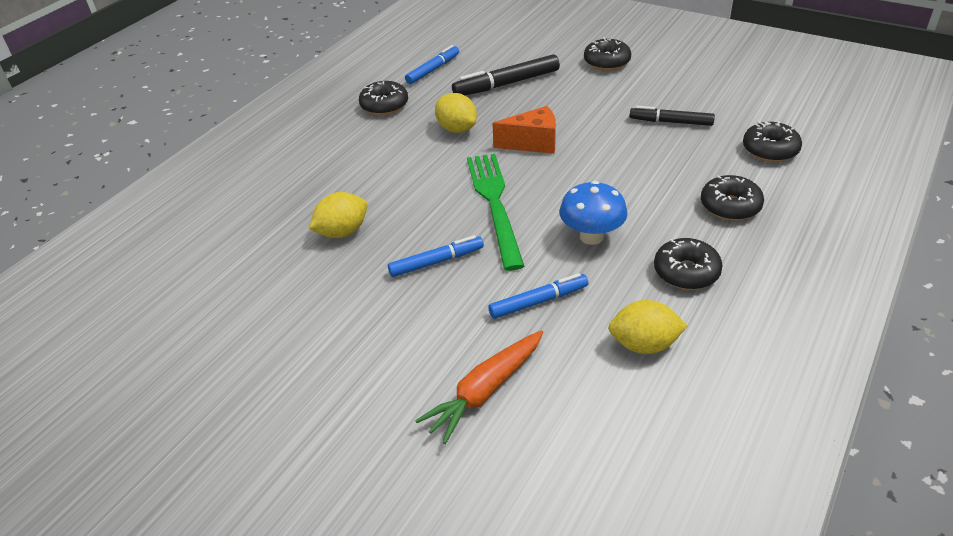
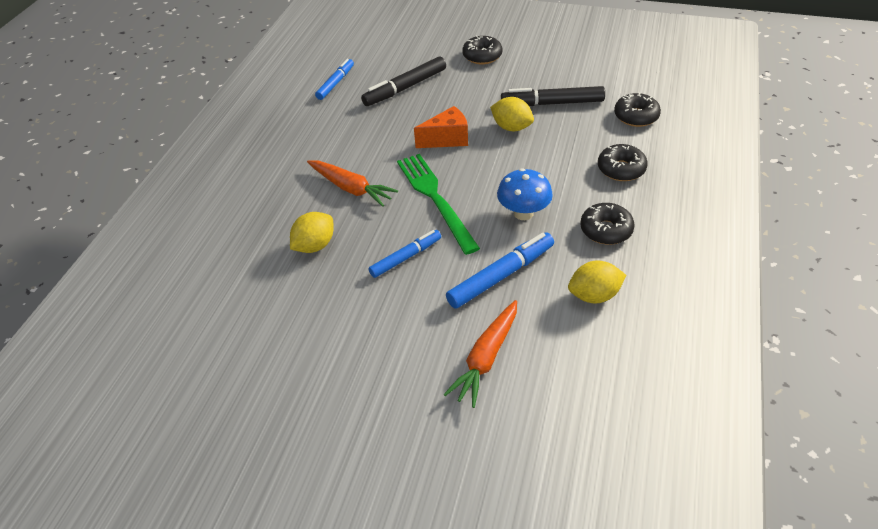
camera: 15 degrees left, 5 degrees up
black donut [359,81,408,115] -> none
yellow lemon [435,93,477,133] -> yellow lemon moved to [490,97,534,131]
blue marker [488,273,588,319] -> blue marker [446,232,554,309], size x1.51
black marker [630,106,715,126] -> black marker [501,86,605,106], size x1.51
none -> orange carrot [307,161,398,207]

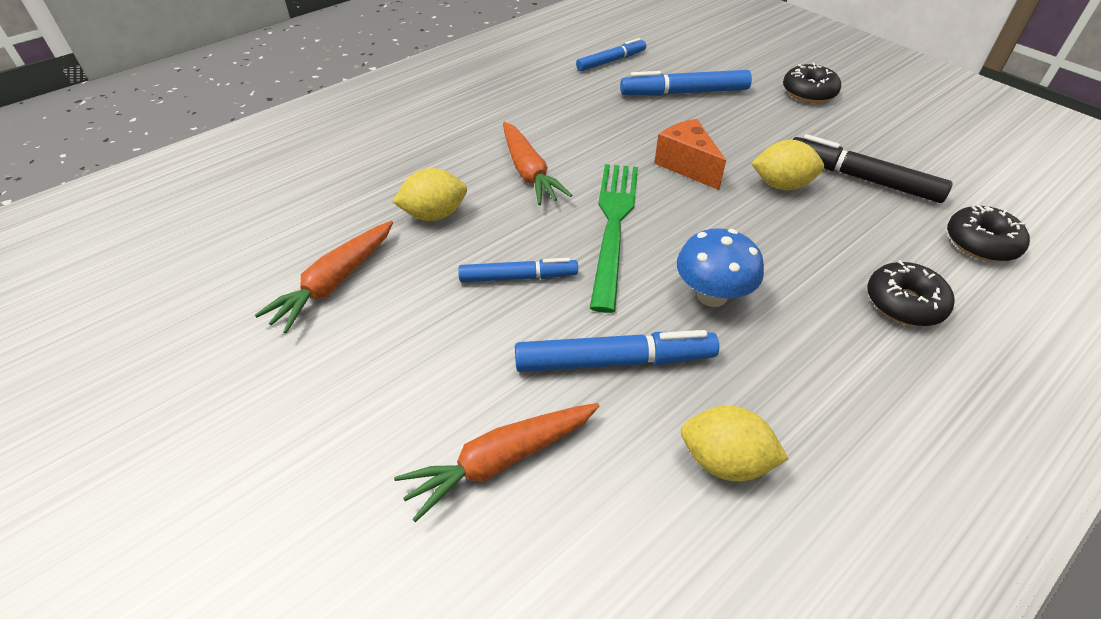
camera: 30 degrees right, 0 degrees up
black marker [361,56,446,106] -> blue marker [620,70,752,96]
orange cheese [414,106,468,148] -> orange cheese turned 135 degrees counterclockwise [654,119,726,190]
yellow lemon [490,97,534,131] -> yellow lemon turned 60 degrees counterclockwise [751,140,824,190]
black donut [580,203,635,245] -> none
none -> orange carrot [255,221,393,333]

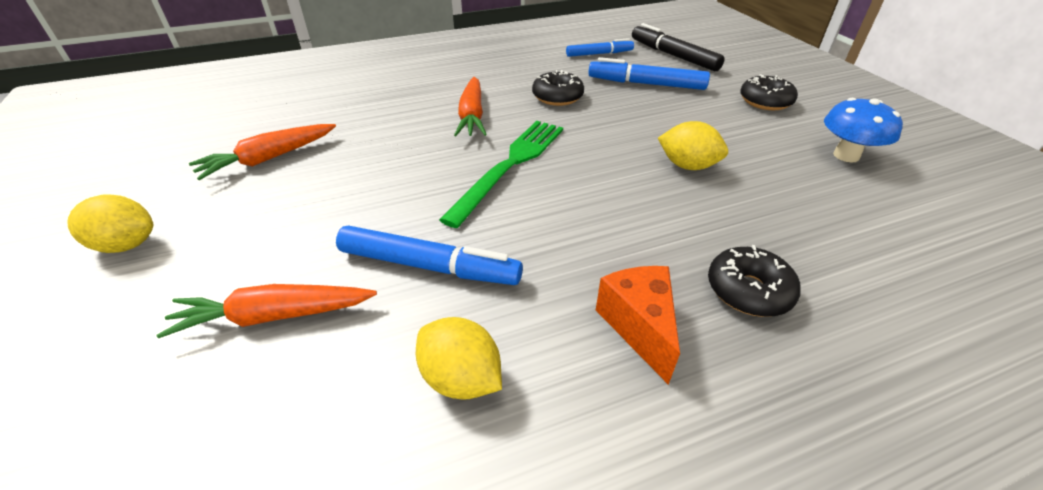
camera: 20 degrees right, 5 degrees down
yellow lemon [393,168,467,221] -> yellow lemon moved to [67,194,153,253]
blue marker [458,258,578,282] -> none
orange cheese [654,119,726,190] -> orange cheese moved to [596,266,680,385]
blue mushroom [677,228,764,307] -> blue mushroom moved to [824,98,903,162]
black marker [793,134,953,203] -> black marker moved to [632,23,725,71]
black donut [947,204,1030,262] -> black donut moved to [532,70,584,106]

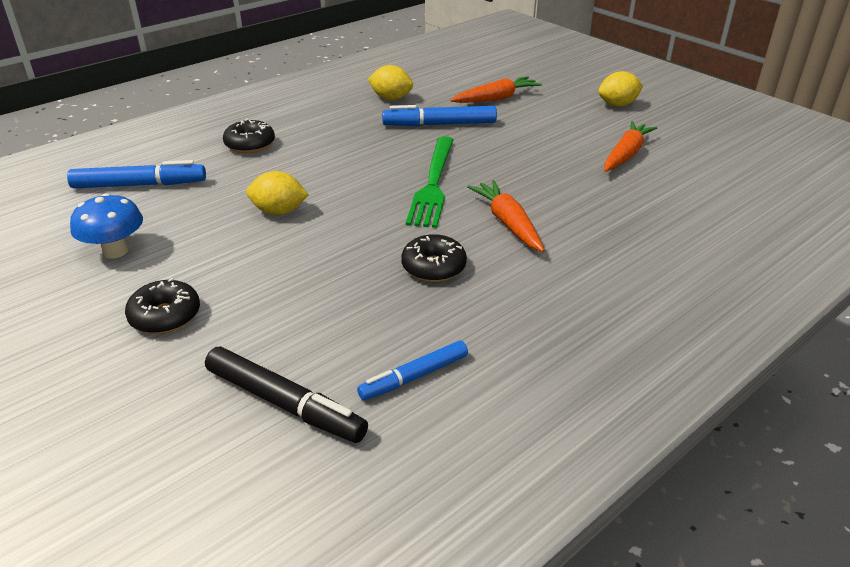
camera: 160 degrees right, 5 degrees down
blue marker [588,57,710,90] -> blue marker moved to [67,160,206,188]
orange cheese [596,266,680,385] -> none

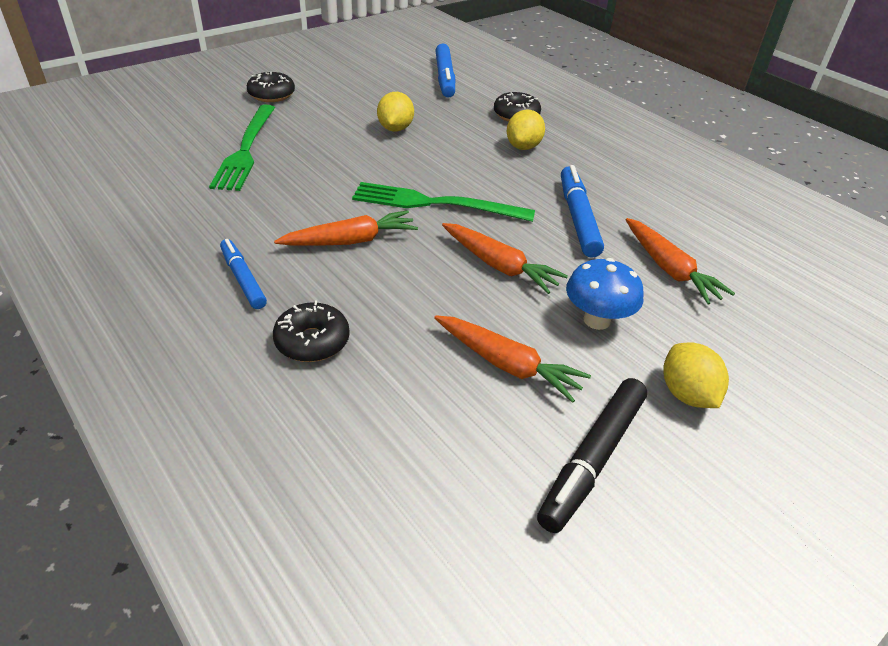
camera: 90 degrees right, 5 degrees up
blue mushroom [70,193,143,259] -> blue mushroom moved to [566,258,644,330]
black marker [205,347,368,443] -> black marker moved to [537,378,647,533]
blue marker [357,341,468,400] -> blue marker moved to [220,239,267,309]
yellow lemon [368,65,413,100] -> yellow lemon moved to [507,109,545,150]
black donut [401,234,467,282] -> black donut moved to [273,301,350,362]
none -> green fork [209,104,275,191]
none -> orange carrot [442,223,568,294]

